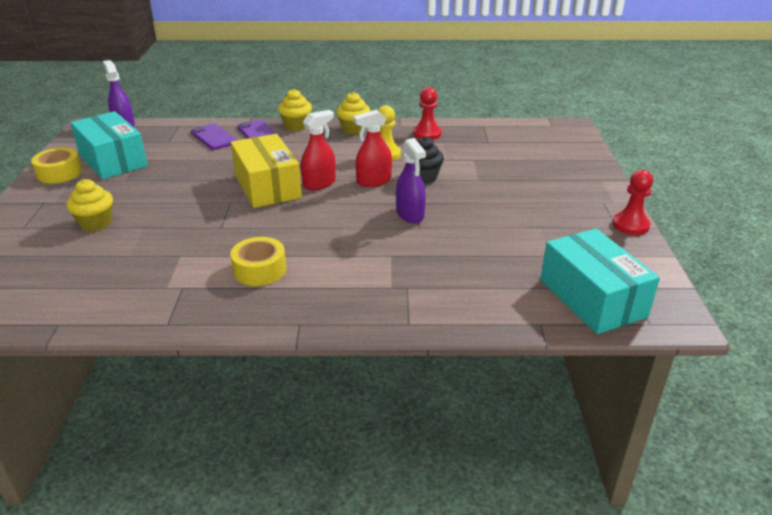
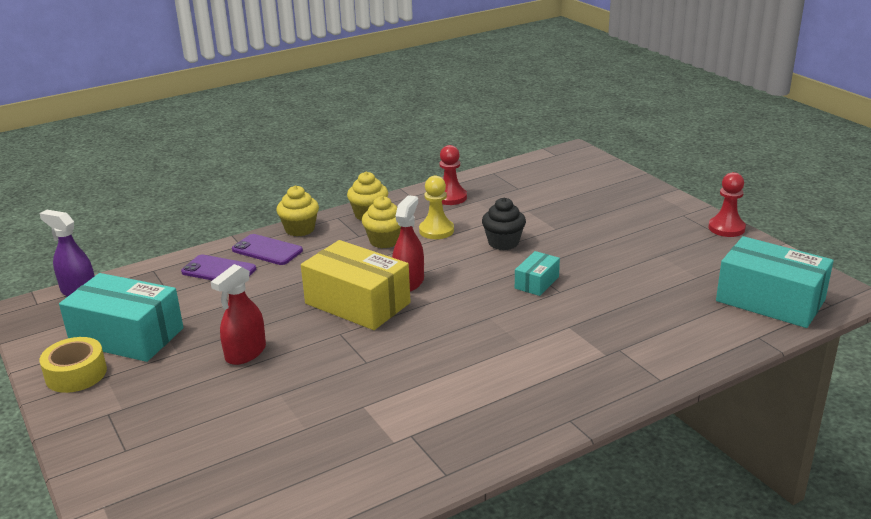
camera: 30 degrees left, 5 degrees down
yellow cupcake [67,179,113,231] -> yellow cupcake moved to [362,196,401,248]
yellow tape [230,237,286,286] -> none
red spray bottle [353,110,392,187] -> red spray bottle moved to [211,264,266,365]
purple spray bottle [396,138,426,223] -> turquoise box [515,251,560,296]

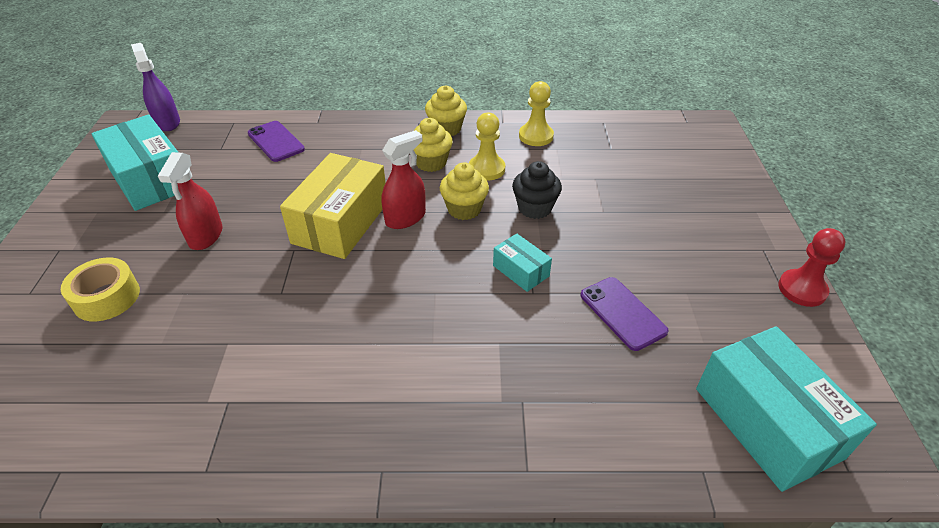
camera: 30 degrees right, 15 degrees up
yellow tape [39,337,107,393] -> yellow tape moved to [61,257,140,322]
red spray bottle [211,264,266,365] -> red spray bottle turned 60 degrees counterclockwise [158,152,222,250]
purple phone [232,234,303,265] -> purple phone moved to [580,277,669,351]
yellow cupcake [276,185,319,236] -> yellow cupcake moved to [440,162,489,220]
yellow box [301,240,410,330] -> yellow box turned 45 degrees clockwise [280,153,386,259]
red pawn [440,145,467,205] -> yellow pawn [519,81,554,146]
turquoise box [515,251,560,296] -> turquoise box turned 75 degrees clockwise [493,233,552,292]

